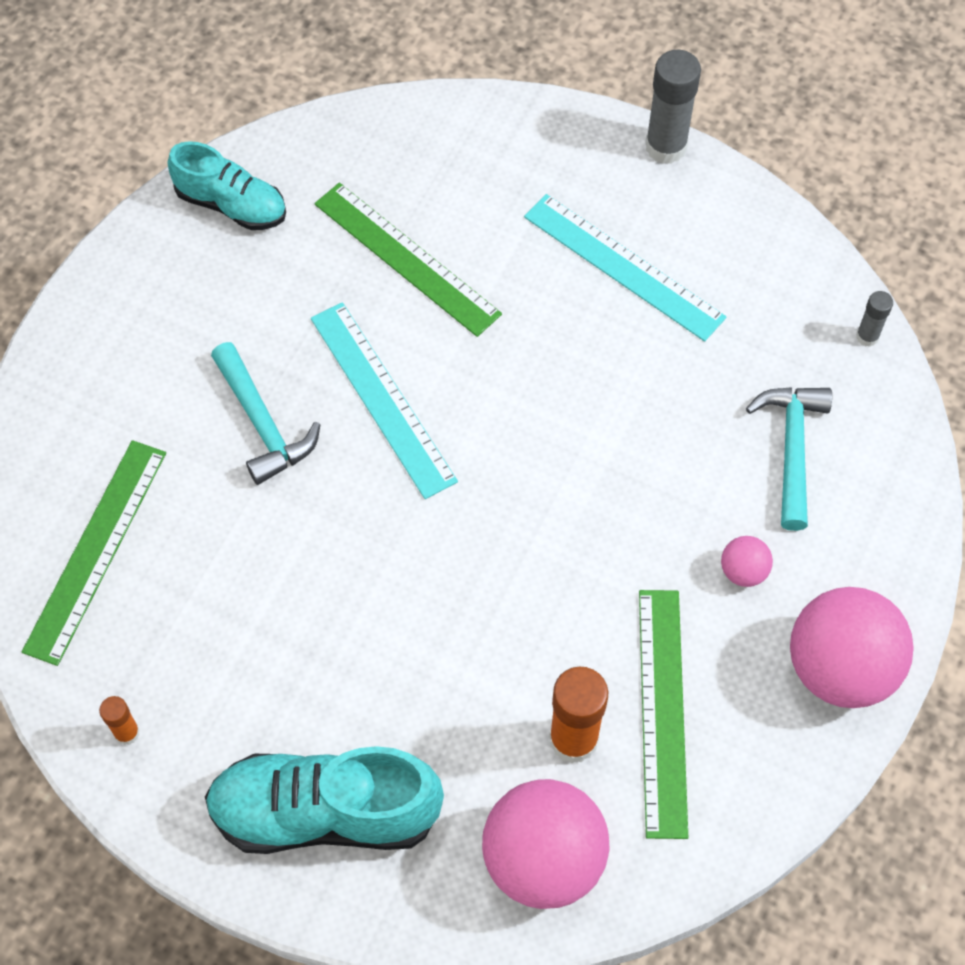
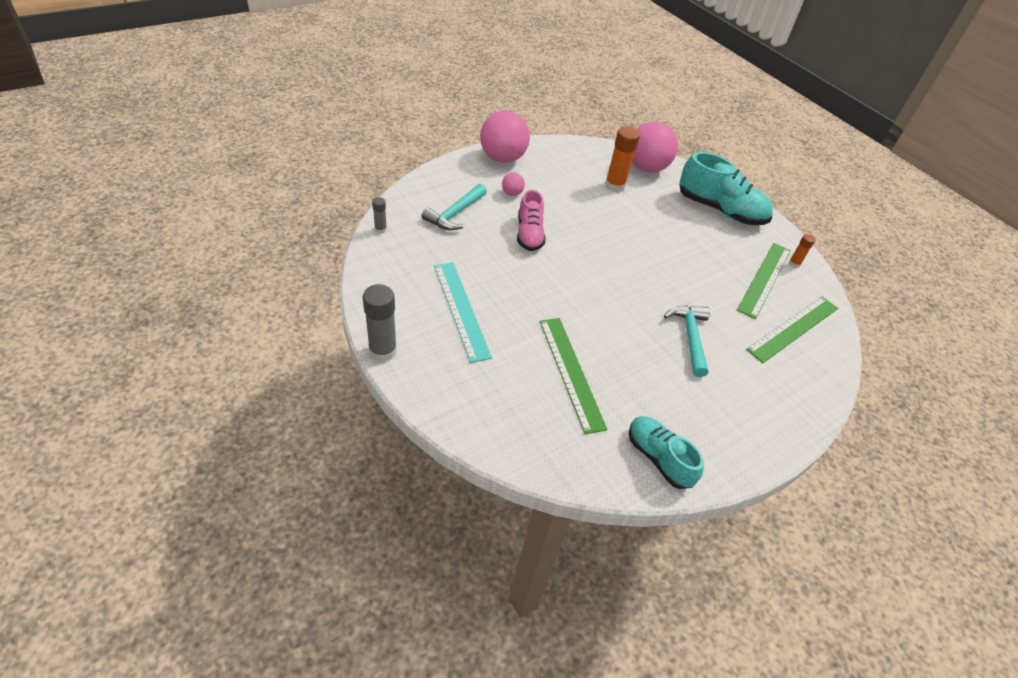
camera: 155 degrees left, 15 degrees down
turquoise ruler [311,302,458,499] -> none
green ruler [639,590,688,839] -> green ruler moved to [737,243,791,319]
none -> pink shoe [517,190,546,251]

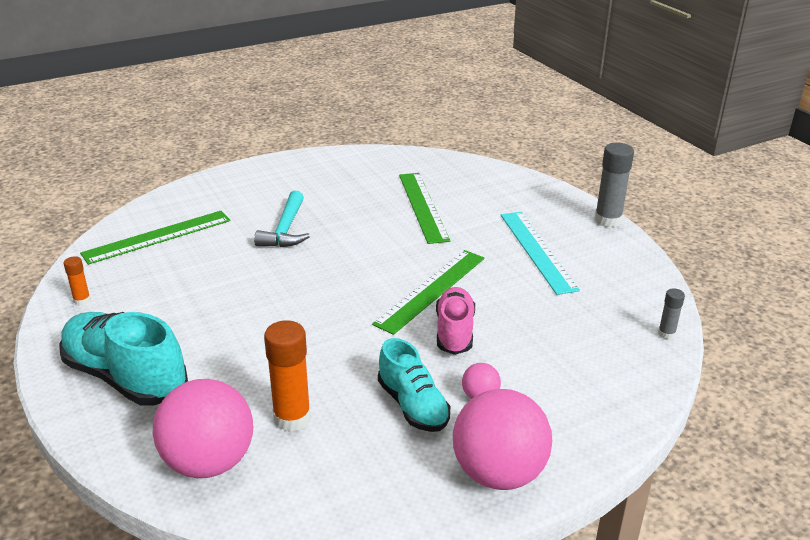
camera: 170 degrees left, 15 degrees down
turquoise hammer [422,184,487,230] -> none
turquoise shoe [629,416,704,489] -> turquoise shoe moved to [378,338,450,432]
green ruler [737,243,791,319] -> green ruler moved to [372,250,485,335]

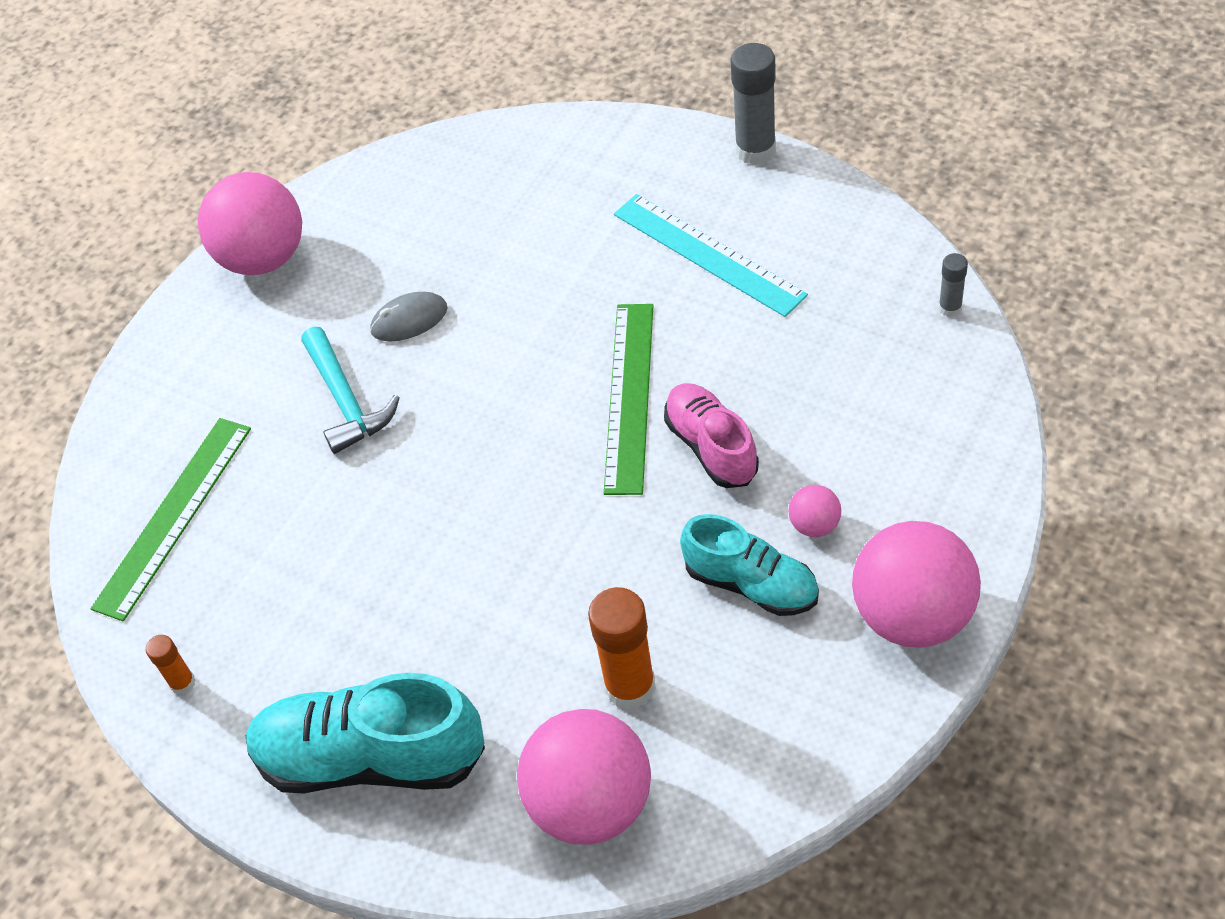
camera: 25 degrees left, 20 degrees up
green ruler [399,173,450,244] -> none
none -> pink ball [198,172,302,275]
none -> grey mouse [370,292,448,341]

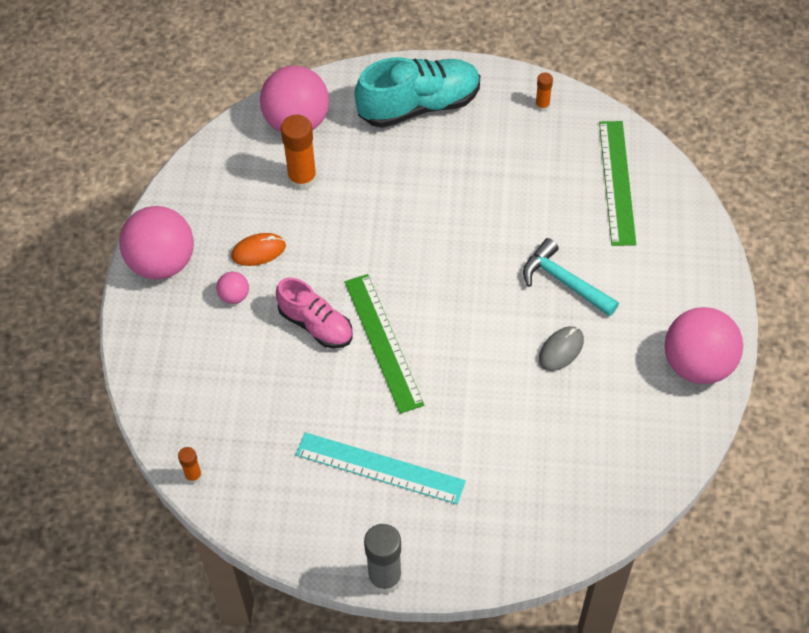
camera: 150 degrees right, 5 degrees up
turquoise shoe [680,514,819,616] -> orange mouse [231,233,286,266]
grey glue stick [939,253,968,317] -> orange glue stick [178,447,202,484]

